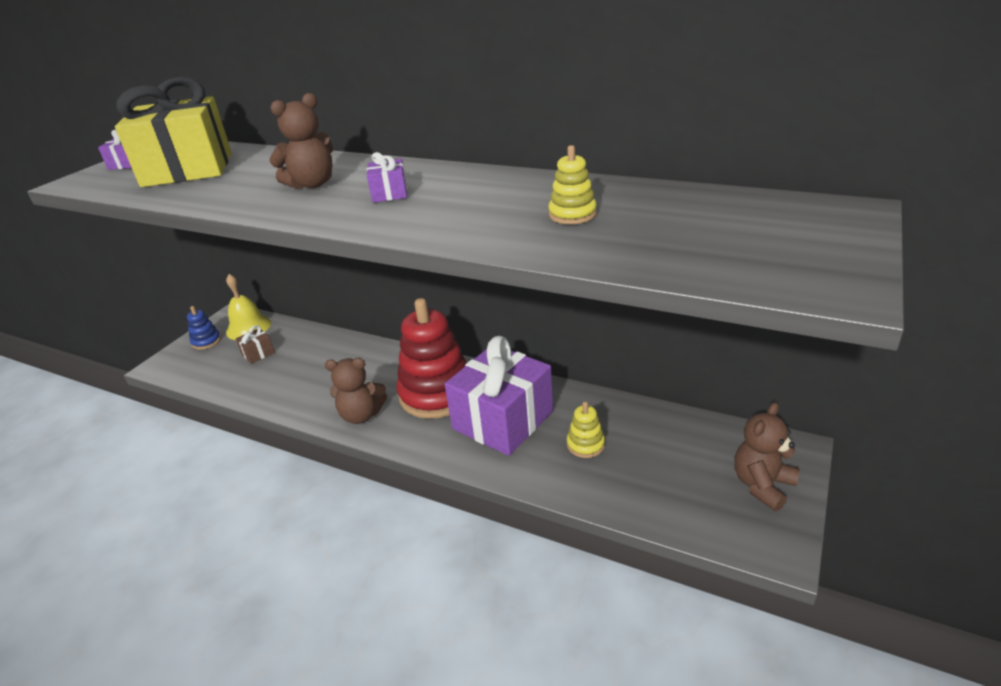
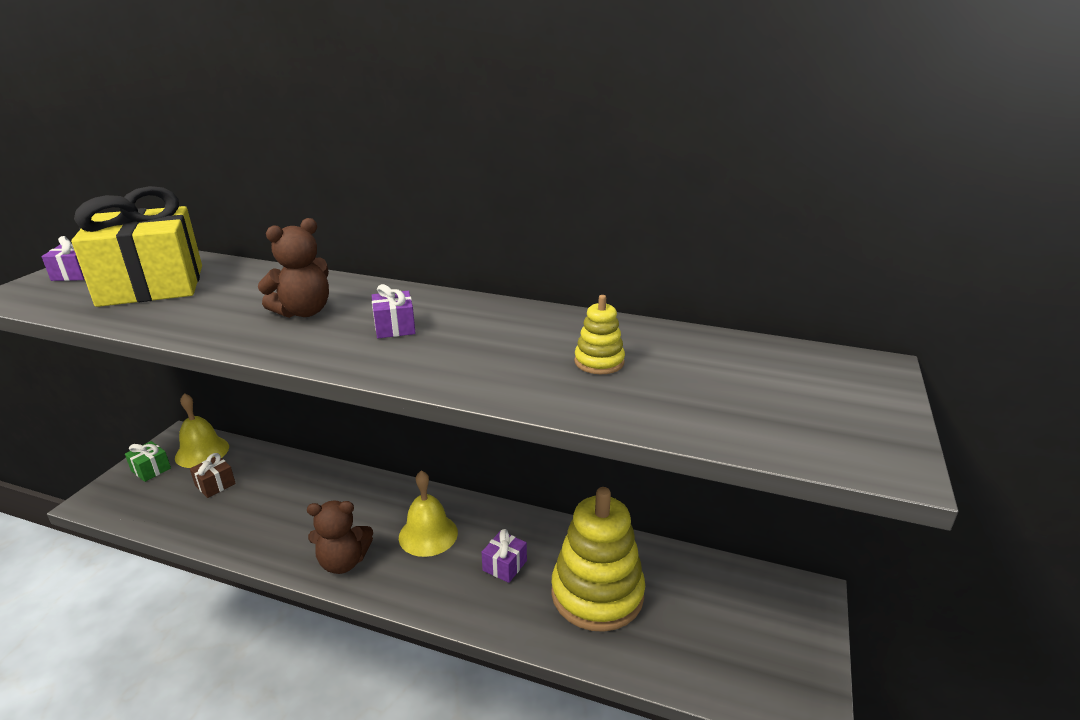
camera: 10 degrees left, 5 degrees down
blue stacking toy [187,306,221,350] -> green gift [125,441,171,482]
red stacking toy [396,298,467,419] -> yellow bell [399,470,458,557]
purple gift [445,336,553,456] -> purple gift [482,529,527,583], size x0.41
yellow stacking toy [567,401,605,458] -> yellow stacking toy [551,487,645,632], size x2.26
brown teddy bear [734,402,800,511] -> none

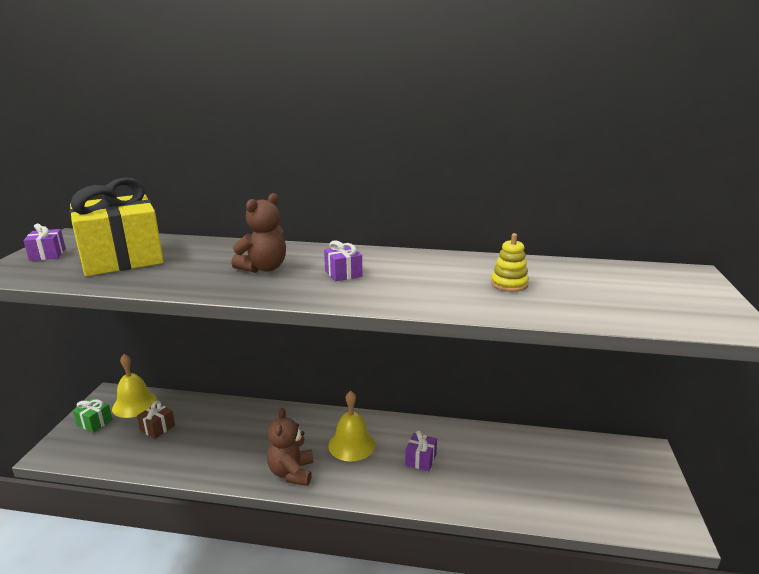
camera: 10 degrees left, 5 degrees down
brown teddy bear [307,501,373,574] -> brown teddy bear turned 105 degrees clockwise [267,408,313,486]
yellow stacking toy [551,487,645,632] -> none

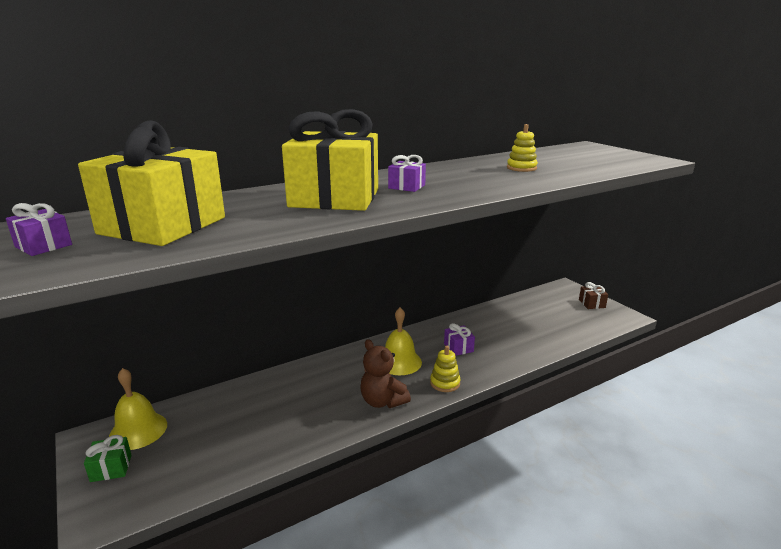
camera: 40 degrees left, 0 degrees up
brown gift [137,401,175,439] -> brown gift moved to [579,282,608,309]
brown teddy bear [231,193,286,273] -> yellow gift [282,109,378,211]
none -> yellow stacking toy [430,346,461,392]

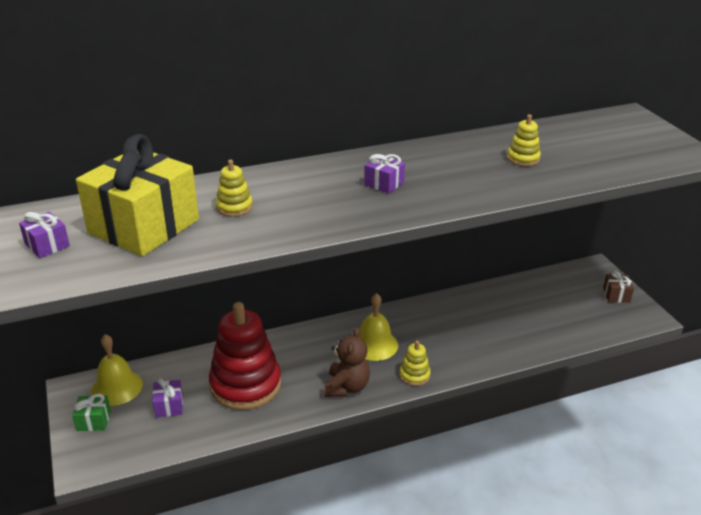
camera: 10 degrees right, 10 degrees up
yellow gift [282,109,378,211] -> none
brown teddy bear [360,339,411,408] -> brown teddy bear turned 135 degrees counterclockwise [324,327,370,397]
purple gift [444,323,475,356] -> purple gift moved to [153,378,183,418]
none -> red stacking toy [209,302,281,410]
none -> yellow stacking toy [216,160,253,217]

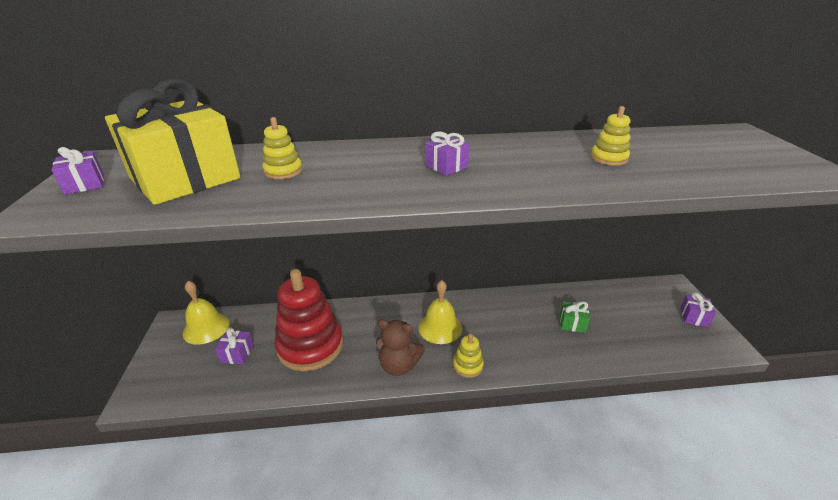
camera: 15 degrees right, 0 degrees up
green gift [72,393,111,431] -> green gift moved to [560,301,590,333]
brown teddy bear [324,327,370,397] -> brown teddy bear turned 75 degrees clockwise [376,319,425,376]
brown gift [603,270,634,303] -> purple gift [681,292,716,327]

